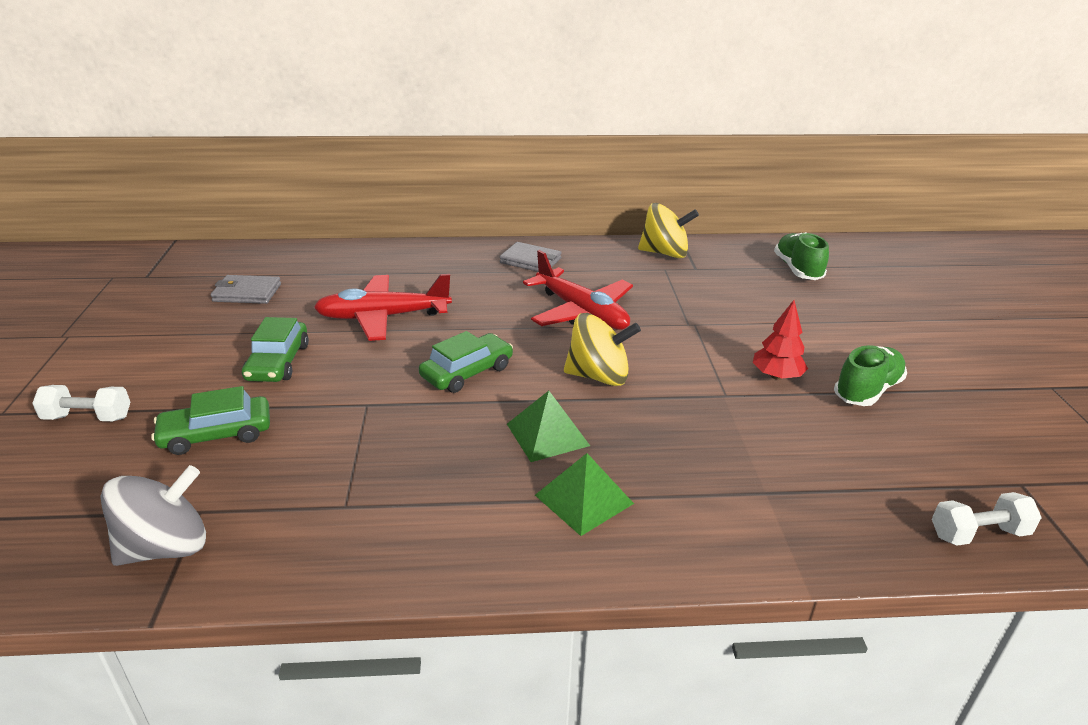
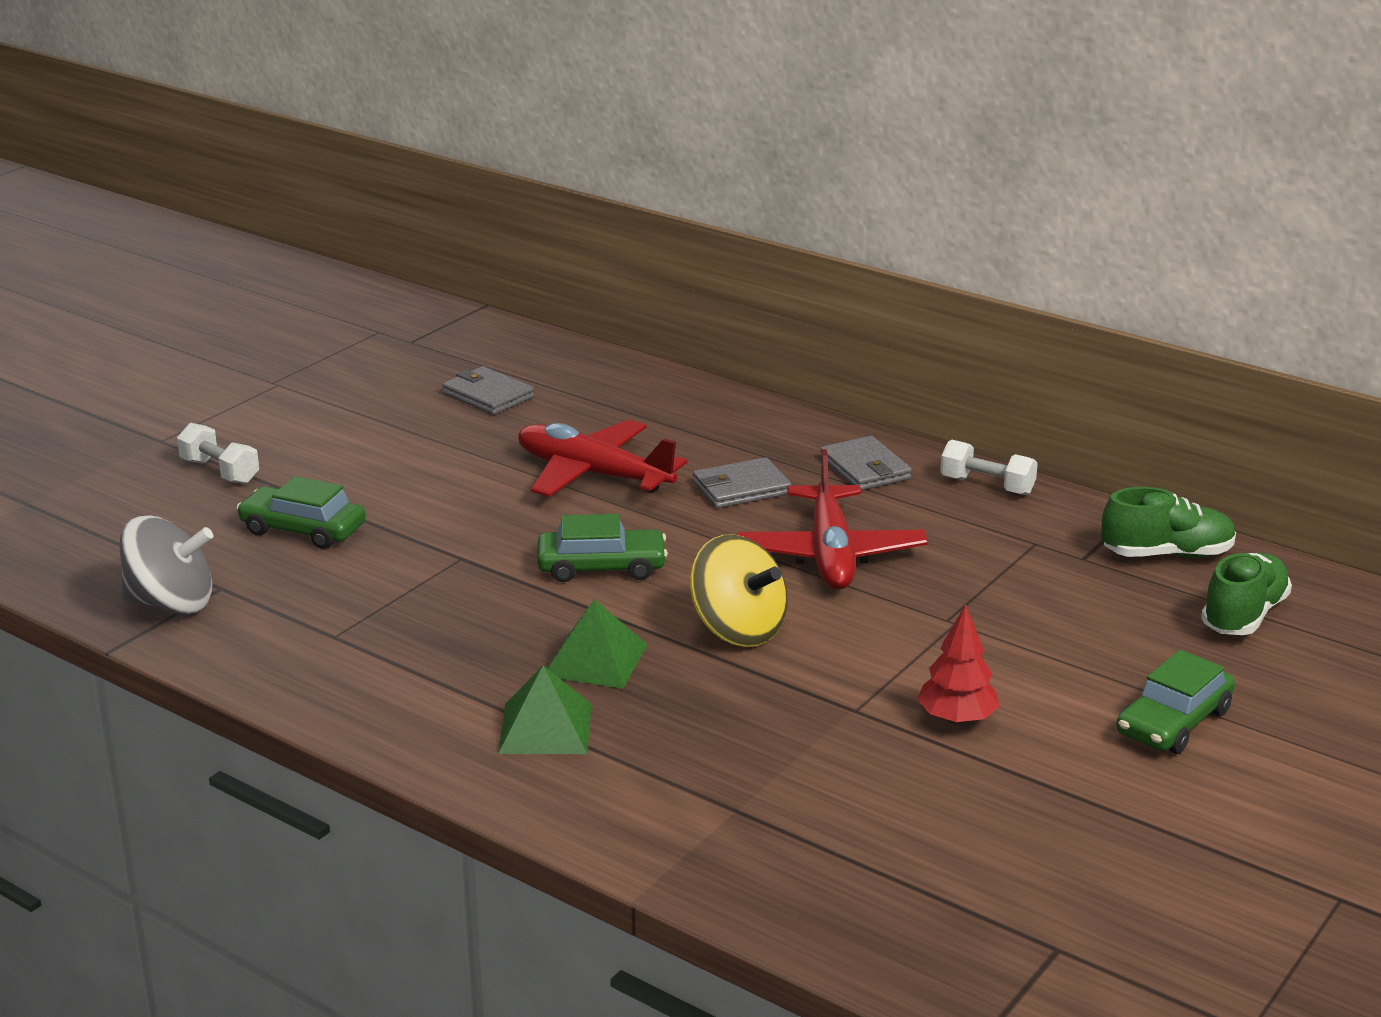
camera: 40 degrees right, 5 degrees down
green car [242,317,309,382] -> green car moved to [1116,650,1235,754]
yellow spinning top [638,203,699,258] -> none
green shoe [834,345,907,406] -> green shoe moved to [1101,487,1236,558]
white dumbbell [932,492,1042,546] -> white dumbbell moved to [940,440,1038,495]
none -> grey wallet [693,457,792,508]

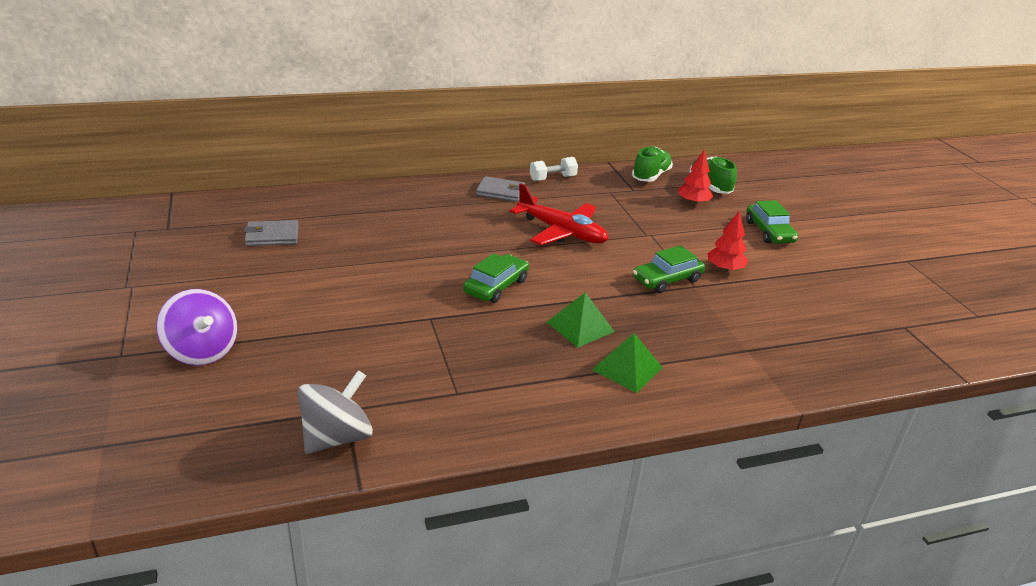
camera: 55 degrees left, 5 degrees up
white dumbbell [177,423,259,484] -> purple spinning top [156,289,238,366]
green car [237,476,366,549] -> green car moved to [633,245,705,293]
red plane [518,420,687,497] -> none
yellow spinning top [690,534,788,647] -> none
grey wallet [693,457,792,508] -> none
none -> red tree [678,149,713,205]

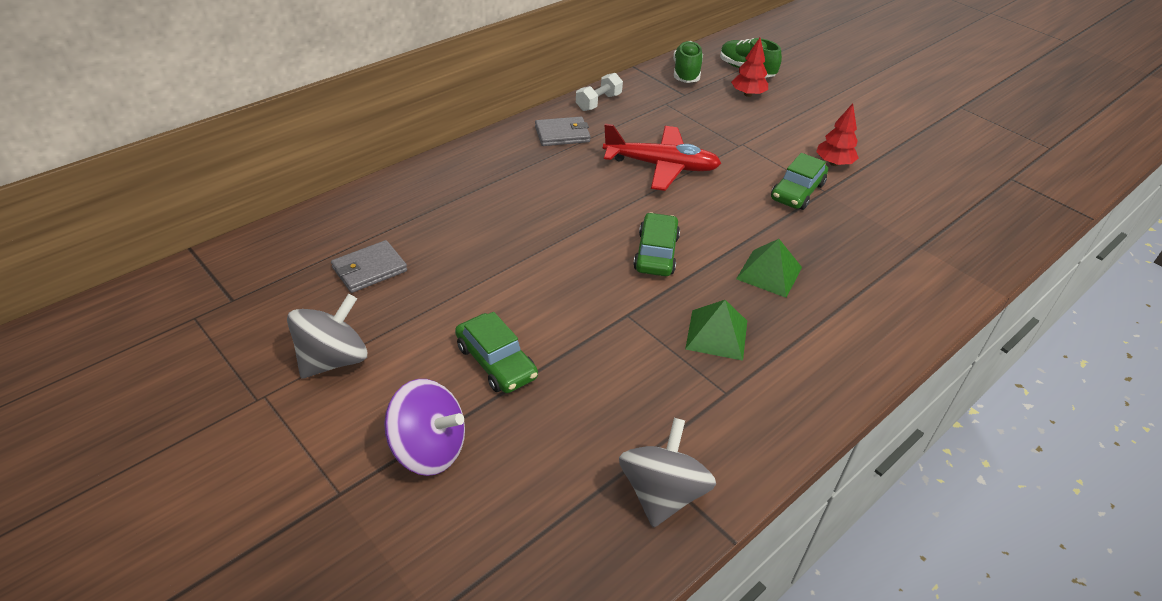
camera: 25 degrees left, 10 degrees up
green pyramid [592,333,663,393] -> green pyramid moved to [685,300,747,361]
green car [746,200,798,244] -> green car moved to [455,312,538,393]
none -> grey spinning top [287,294,367,379]

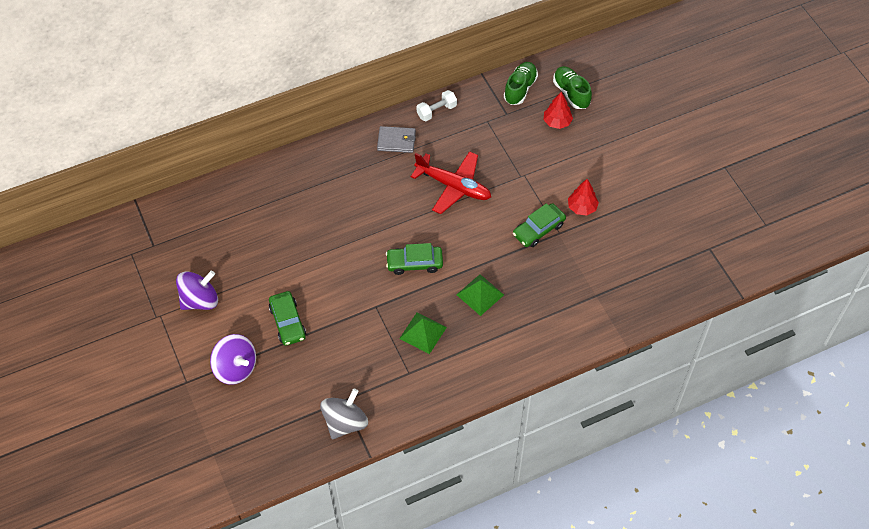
camera: 20 degrees right, 15 degrees up
grey spinning top [287,294,367,379] -> purple spinning top [176,271,218,310]
grey wallet [331,240,407,293] -> none
green car [633,213,680,276] -> green car turned 120 degrees counterclockwise [386,243,443,275]

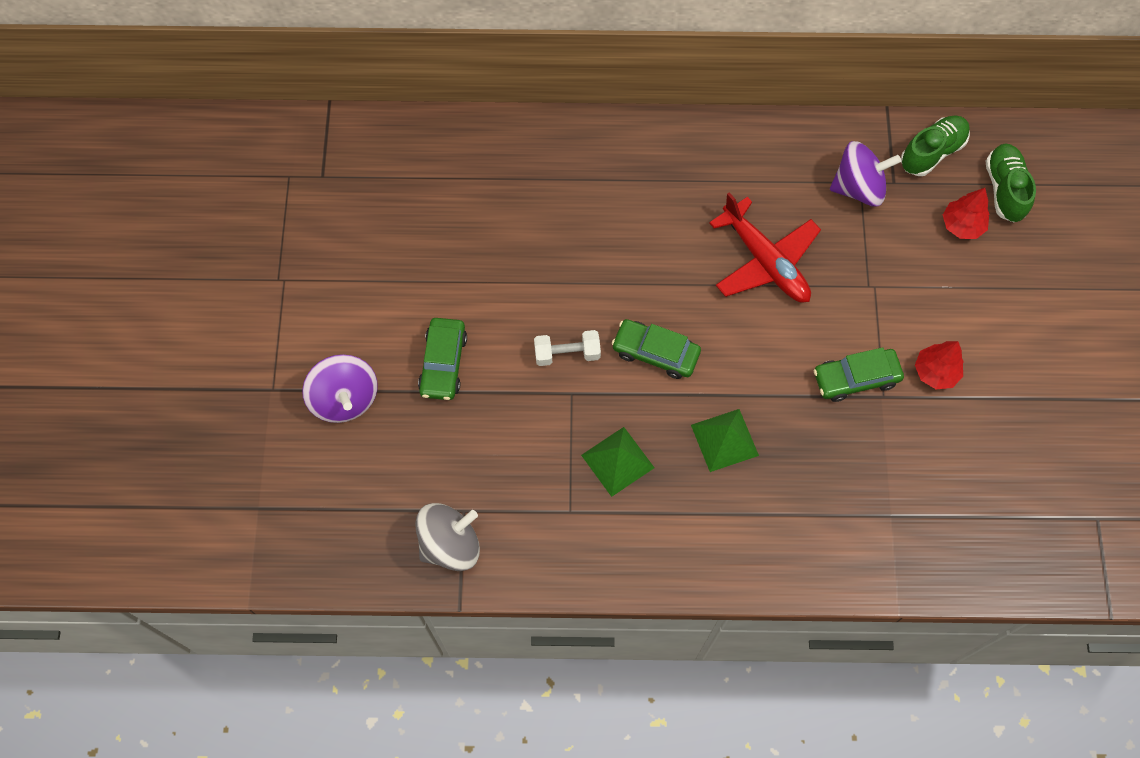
camera: 25 degrees right, 10 degrees up
purple spinning top [176,271,218,310] -> purple spinning top moved to [830,141,901,206]
grey wallet [377,126,416,153] -> none
white dumbbell [417,90,457,121] -> white dumbbell moved to [534,330,601,366]

